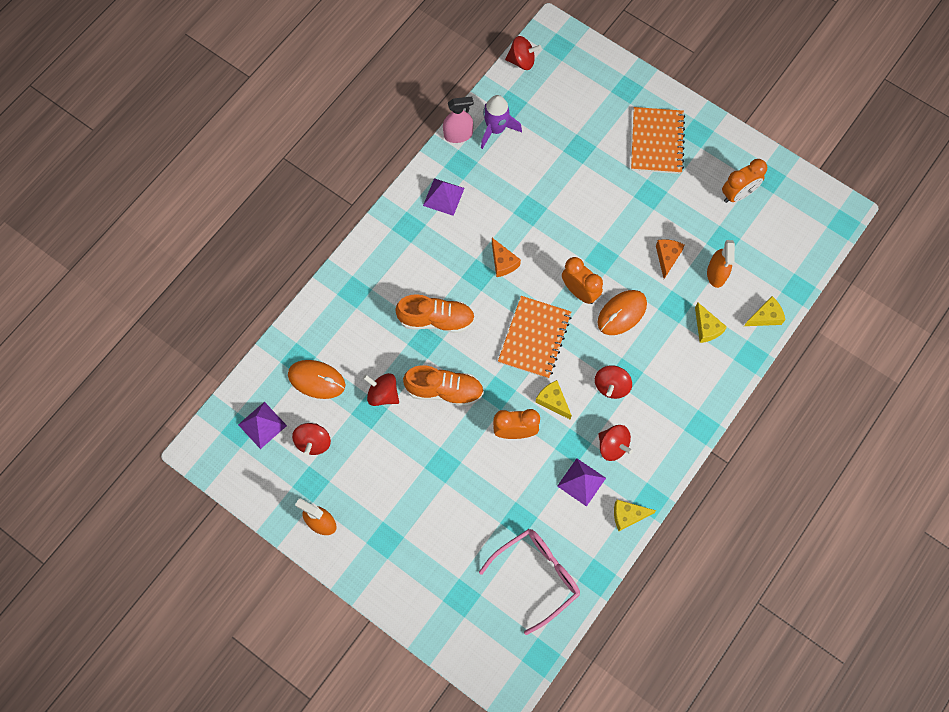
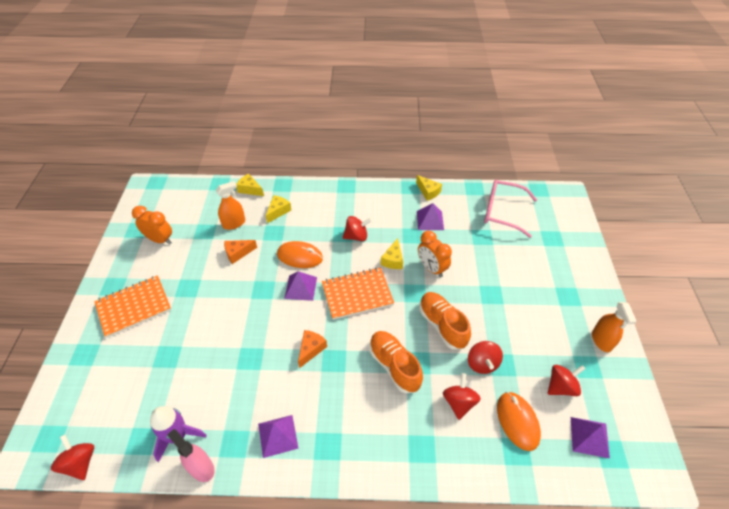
camera: 125 degrees left, 20 degrees down
orange clock [562,257,603,304] -> purple pyramid [284,271,317,301]
red spinning top [598,425,633,461] -> red spinning top moved to [443,373,481,420]

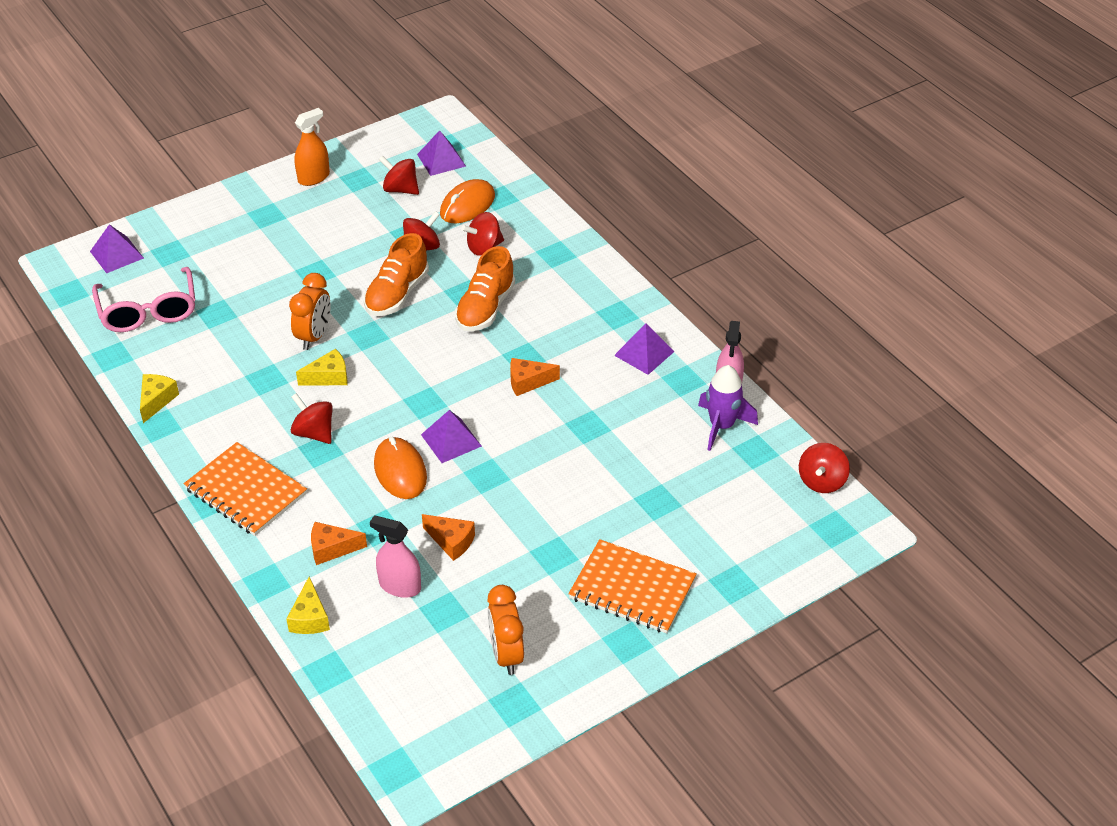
camera: 125 degrees left, 5 degrees down
orange spray bottle [216,181,245,230] -> pink spray bottle [370,515,421,598]
yellow cheese [266,195,291,223] -> orange cheese [311,522,367,565]
orange notebook [322,268,394,320] -> orange notebook moved to [184,442,307,536]
purple pyramid [417,203,444,230] -> purple pyramid moved to [90,224,144,273]

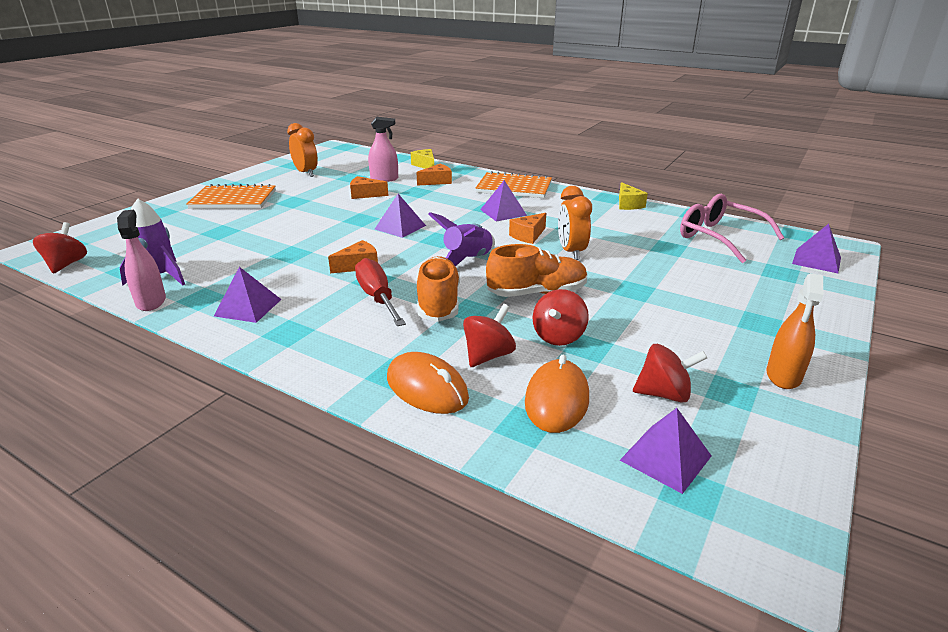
camera: 155 degrees right, 15 degrees down
red spinning top [291,393,333,444] -> purple pyramid [480,180,527,222]
yellow cheese [296,349,347,385] -> orange cheese [509,213,546,244]
orange shoe [364,233,429,316] -> orange shoe turned 75 degrees clockwise [486,244,587,297]
orange mouse [374,437,427,499] -> orange mouse moved to [387,352,469,414]
none -> red screwdriver [355,258,406,326]
none -> purple rocket [428,212,495,266]

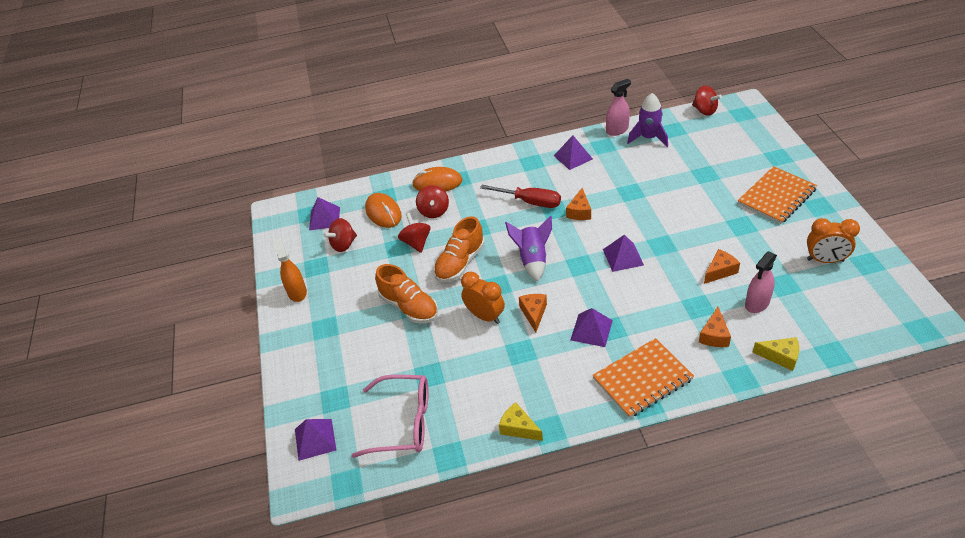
camera: 140 degrees right, 15 degrees up
pink spray bottle [117,210,166,311] -> pink spray bottle turned 60 degrees counterclockwise [606,79,631,136]
orange shoe [416,256,460,322] -> orange shoe moved to [375,264,438,324]

